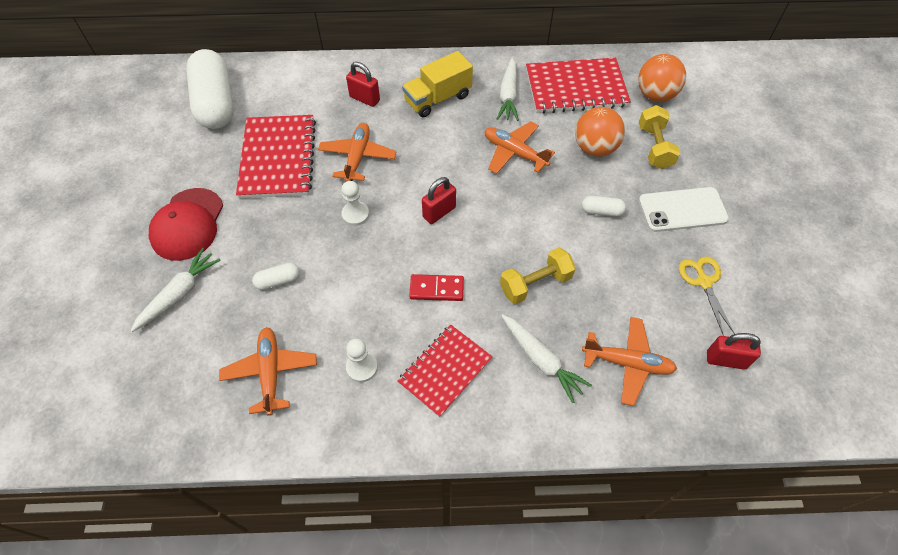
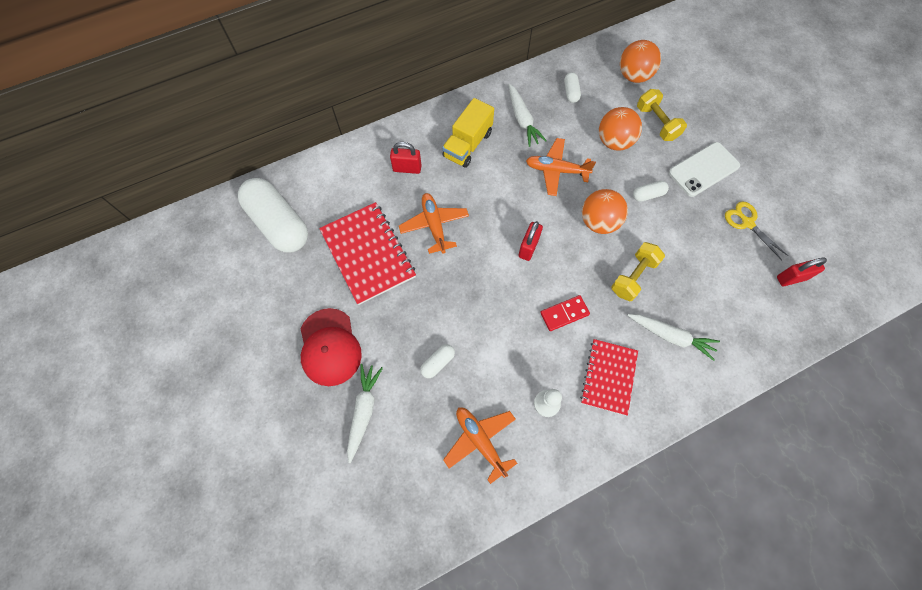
camera: 25 degrees left, 10 degrees up
white pawn [341,181,369,226] -> none
red notebook [526,58,631,114] -> white capsule [564,72,581,103]
orange plane [582,317,677,406] -> none
none -> orange ball [582,189,628,234]

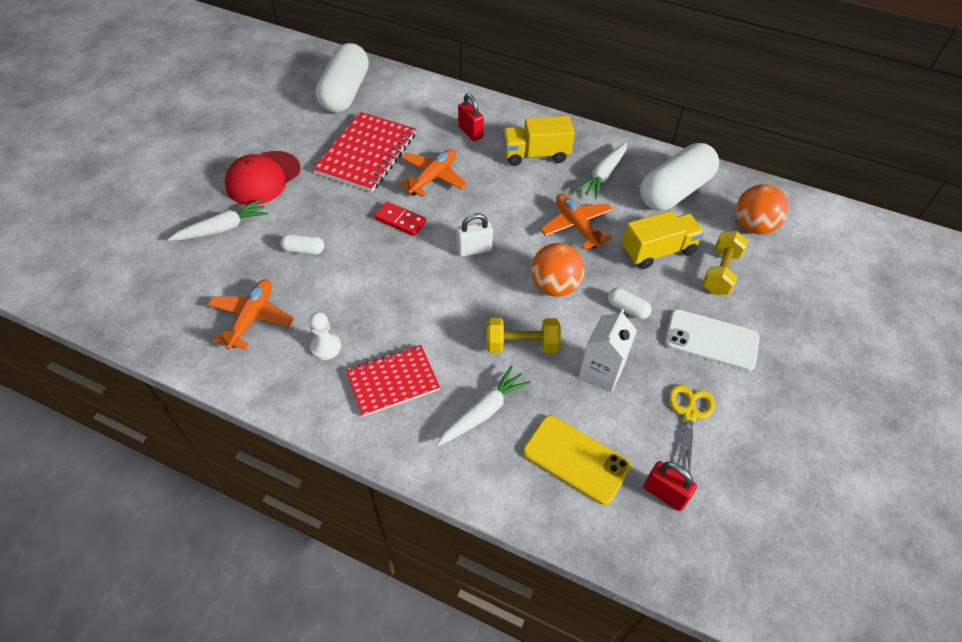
camera: 50 degrees right, 15 degrees down
red padlock [518,221,543,261] -> white padlock [456,213,493,257]
red domino [540,295,590,331] -> red domino moved to [374,202,426,236]
white capsule [564,72,581,103] -> white capsule [640,143,719,211], size x2.42
orange ball [599,107,642,151] -> yellow truck [622,211,704,269]
white carrot [627,314,720,361] -> white carrot turned 120 degrees counterclockwise [437,366,531,446]
none -> yellow phone [523,415,631,505]
none -> white carton [578,308,637,392]

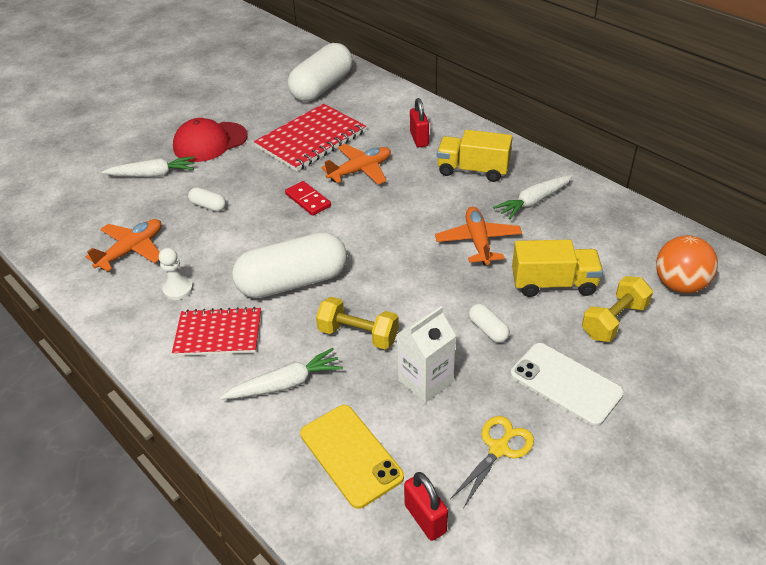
camera: 25 degrees right, 10 degrees down
white padlock [456,213,493,257] -> none
orange ball [531,243,585,297] -> none
white capsule [640,143,719,211] -> white capsule moved to [232,232,347,298]

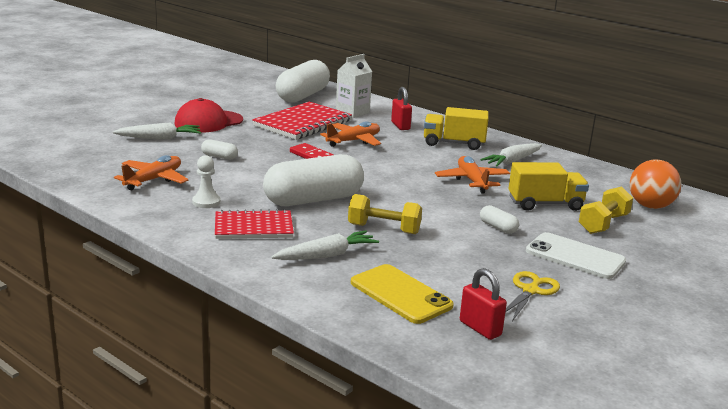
camera: 10 degrees left, 20 degrees down
white carton [396,306,456,403] -> white carton moved to [336,54,372,118]

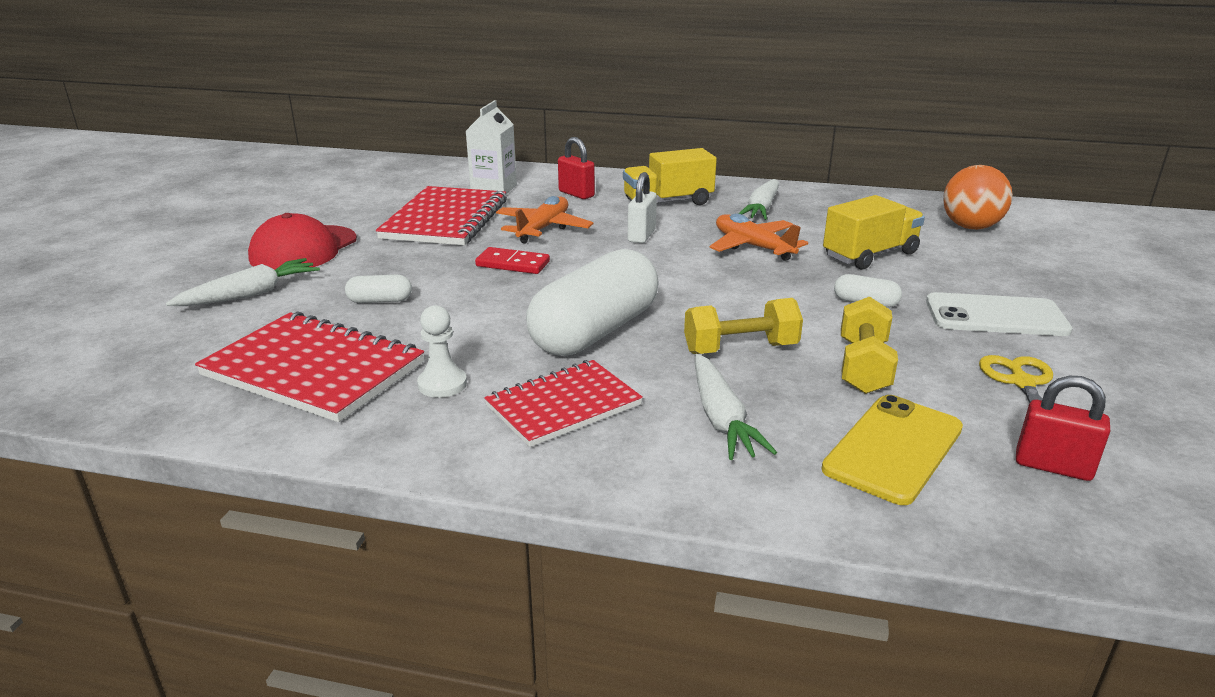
camera: 25 degrees left, 5 degrees up
orange plane [114,155,188,190] -> red notebook [195,311,424,422]
white carrot [271,231,379,260] -> white carrot turned 135 degrees clockwise [695,354,777,460]
white capsule [276,60,330,102] -> none
yellow phone [351,264,454,324] -> yellow phone turned 75 degrees counterclockwise [822,395,963,505]
yellow dumbbell [579,187,633,234] -> yellow dumbbell moved to [841,297,898,394]
none -> white padlock [628,172,657,243]

